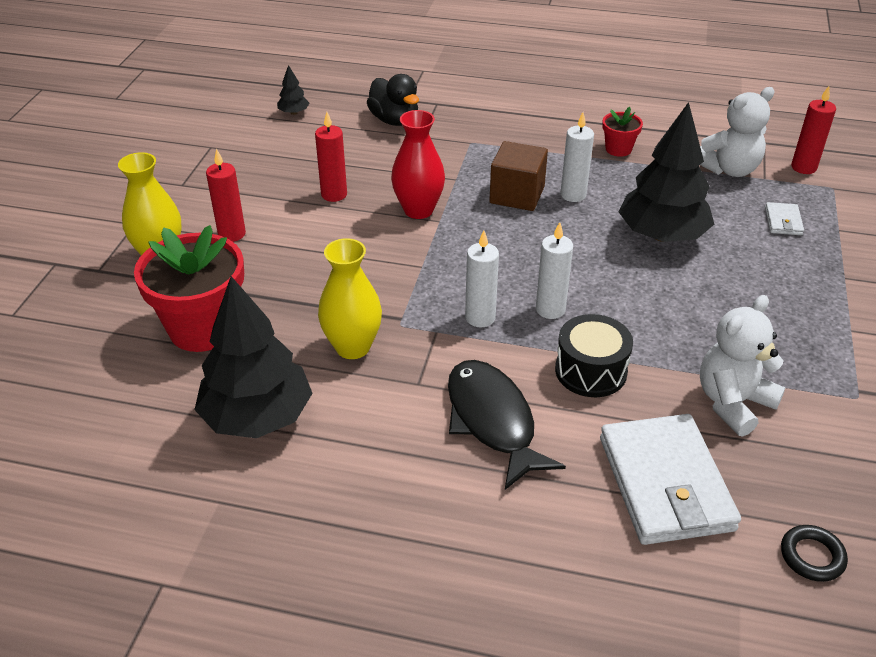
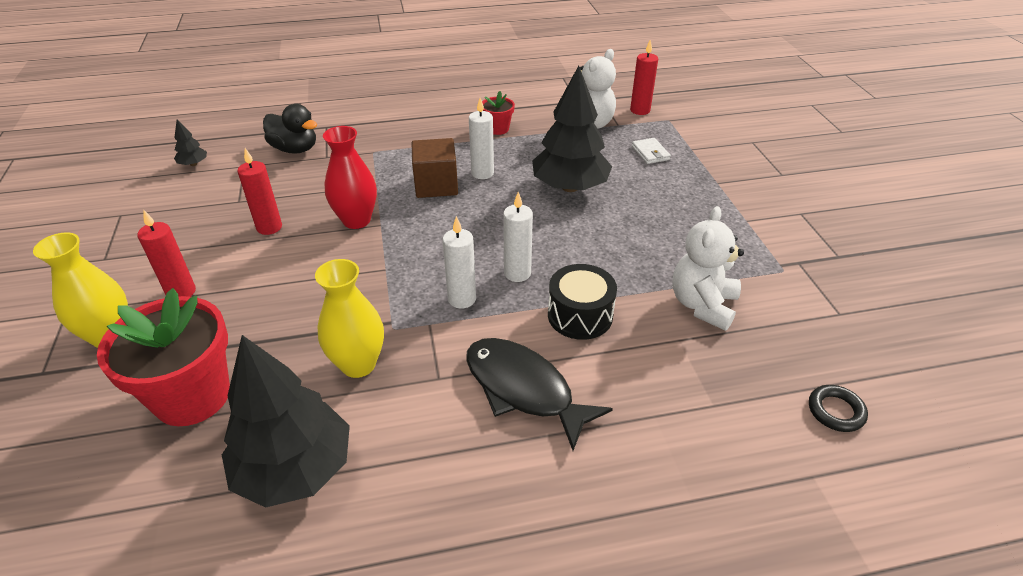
camera: 25 degrees left, 0 degrees up
white wallet [600,414,741,545] -> none

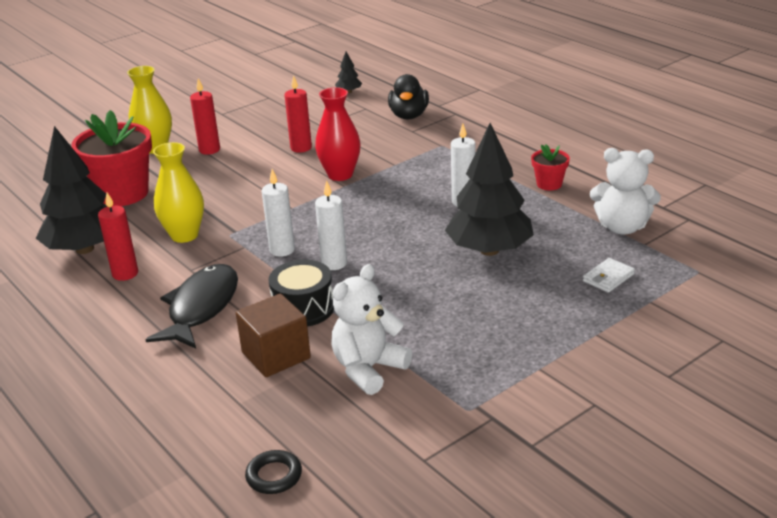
camera: 65 degrees right, 10 degrees down
brown cube [412,138,458,198] -> brown cube moved to [236,294,311,377]
red candle [630,40,658,115] -> red candle moved to [98,192,138,281]
white teddy bear [672,206,744,331] -> white teddy bear turned 45 degrees counterclockwise [332,264,412,395]

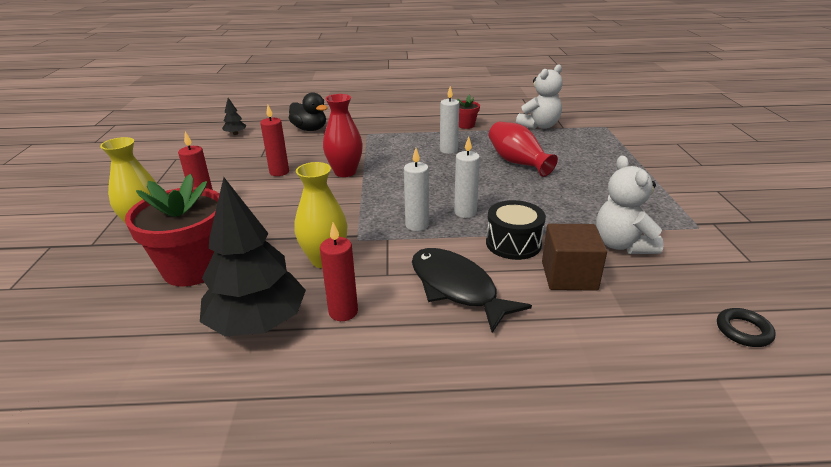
camera: 55 degrees left, 0 degrees up
black tree [445,123,534,256] -> red vase [489,122,558,177]
white wallet [583,258,635,293] -> none

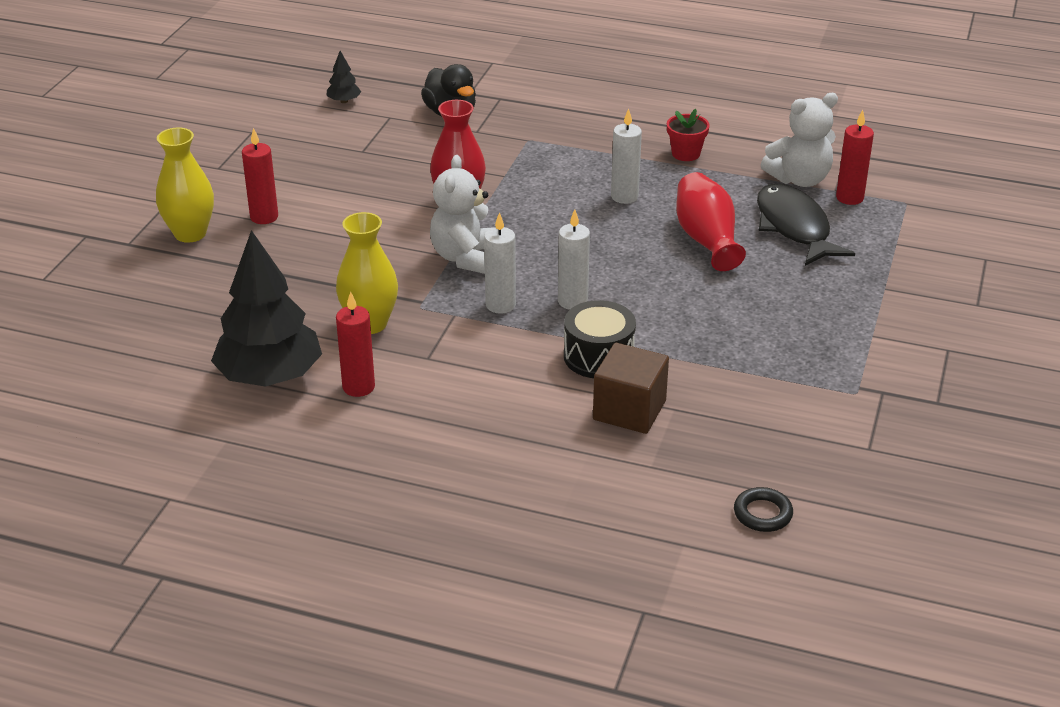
camera: 20 degrees right, 5 degrees up
red flower pot [125,174,219,287] -> none
red candle [260,105,289,176] -> red candle moved to [836,110,874,205]
black fish [412,248,532,333] -> black fish moved to [757,184,855,266]
white teddy bear [596,156,664,254] -> white teddy bear moved to [430,155,494,274]

